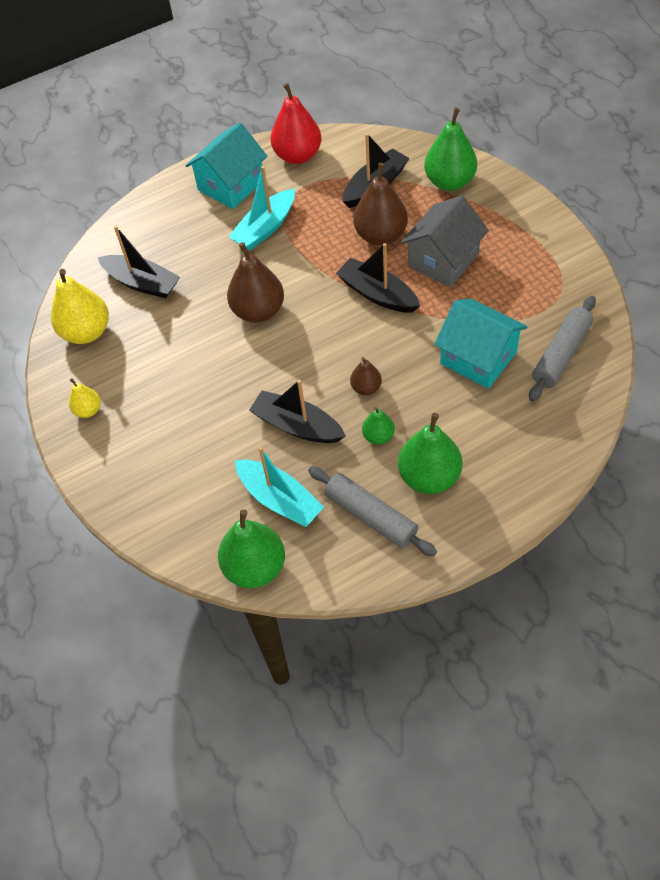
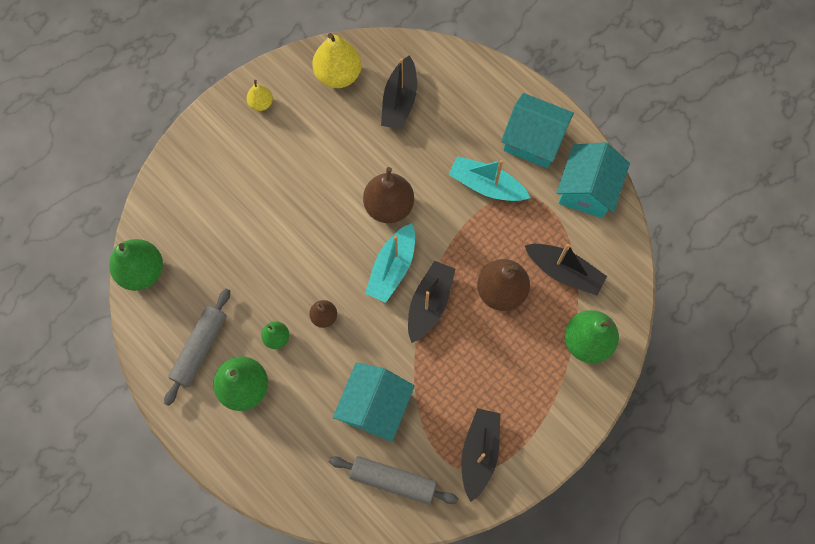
camera: 70 degrees right, 15 degrees up
turquoise boat [235,447,324,527] -> turquoise boat moved to [365,223,415,303]
black boat [249,380,346,443] -> black boat moved to [461,408,501,502]
red pear [270,83,322,164] -> turquoise house [557,142,630,218]
grey house [401,195,489,287] -> none

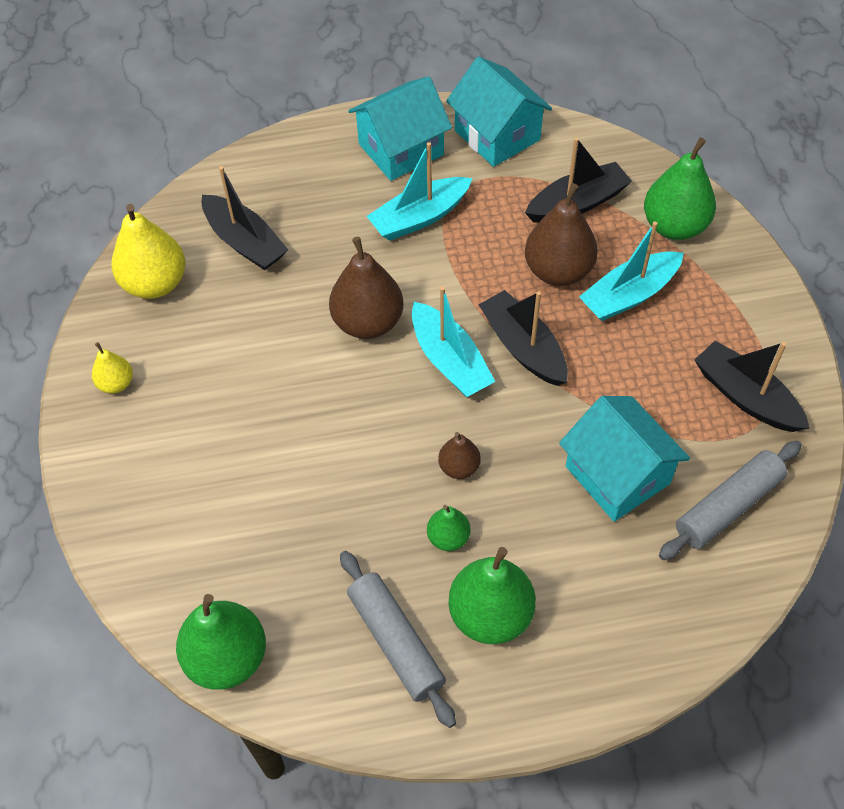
camera: 55 degrees left, 15 degrees down
none -> turquoise boat [579,221,684,321]

